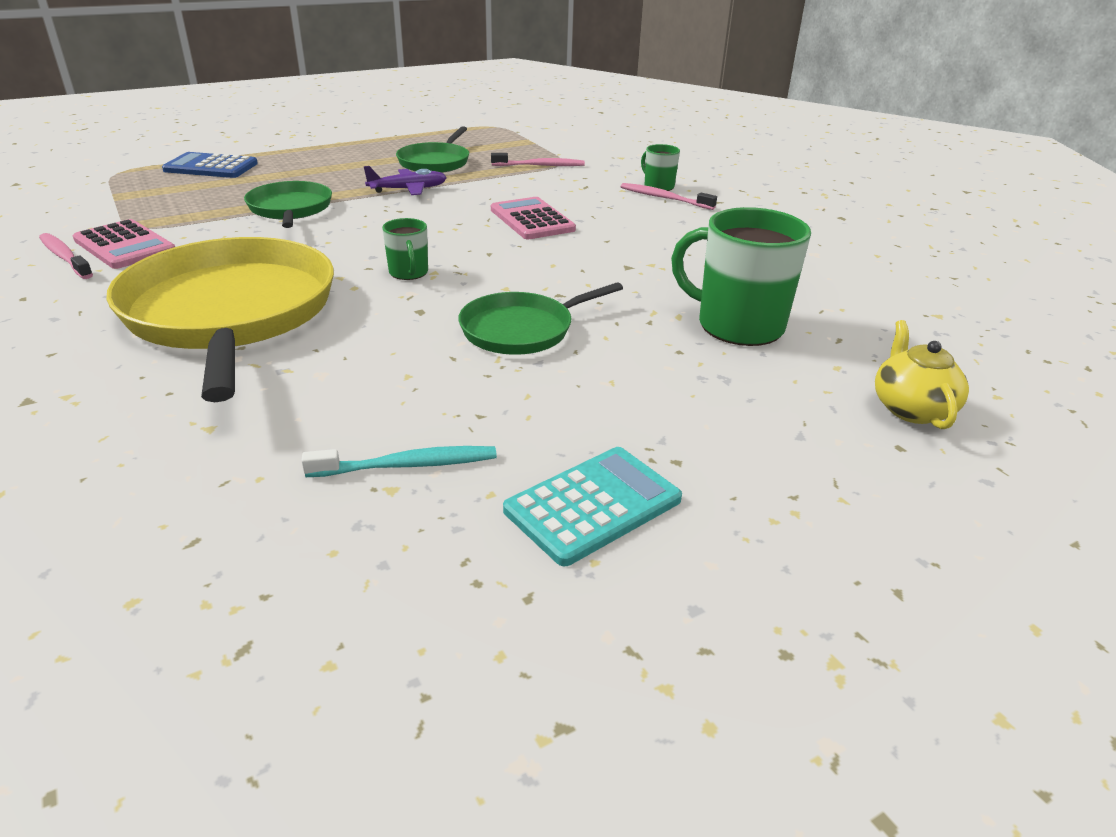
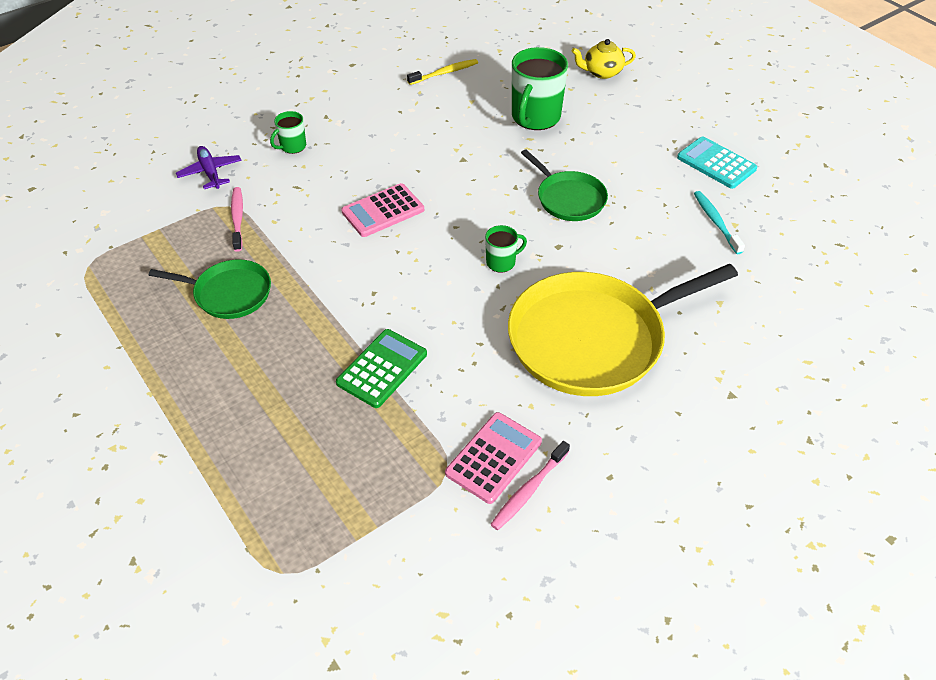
camera: 95 degrees left, 15 degrees up
blue calculator [162,152,258,178] -> none
green pan [244,181,332,228] -> green calculator [336,329,427,408]
purple plane [364,166,447,195] -> purple plane moved to [176,146,241,189]
pink toothbrush [621,183,717,210] -> none
none -> yellow toothbrush [407,59,478,85]

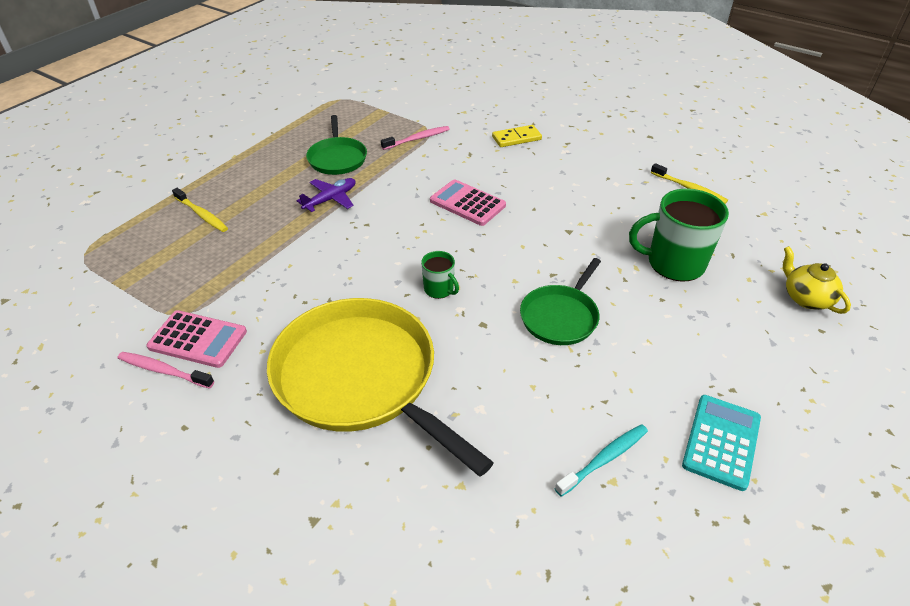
camera: 70 degrees right, 5 degrees down
purple plane [176,146,241,189] -> purple plane moved to [296,178,355,212]
green mug [270,111,306,154] -> yellow domino [492,125,542,147]
green calculator [336,329,427,408] -> none
none -> yellow toothbrush [172,188,228,232]

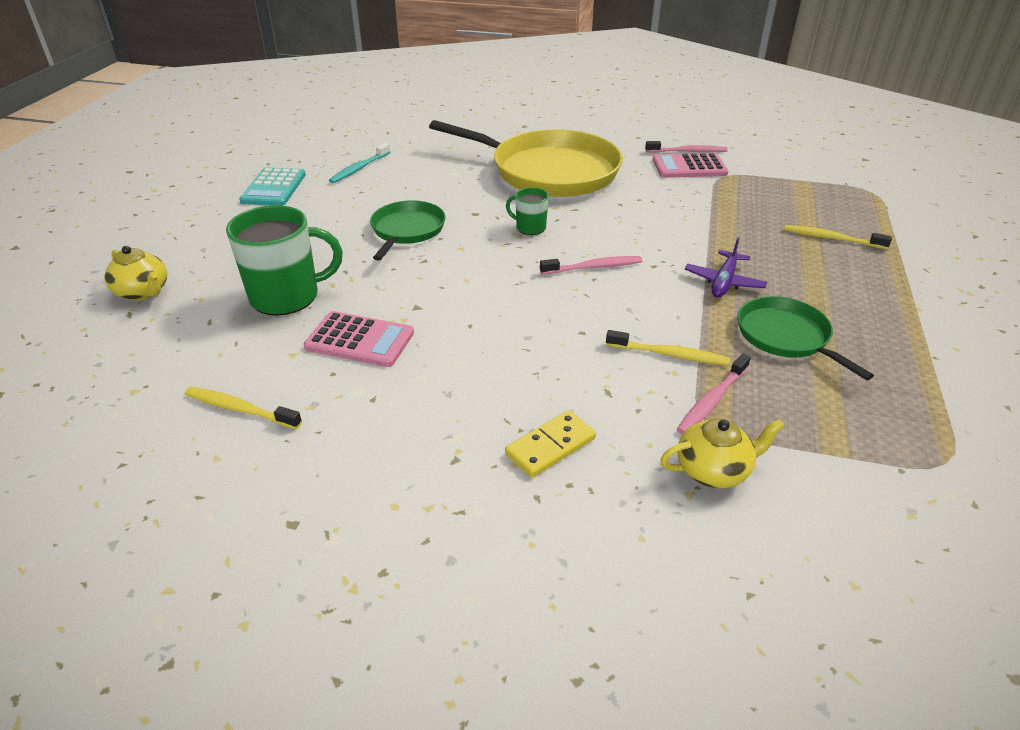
camera: 160 degrees right, 5 degrees down
pink calculator [430,179,506,226] -> pink calculator moved to [304,311,414,367]
none -> pink toothbrush [540,256,642,275]
none -> yellow toothbrush [606,330,730,366]
none -> yellow teapot [660,418,785,488]

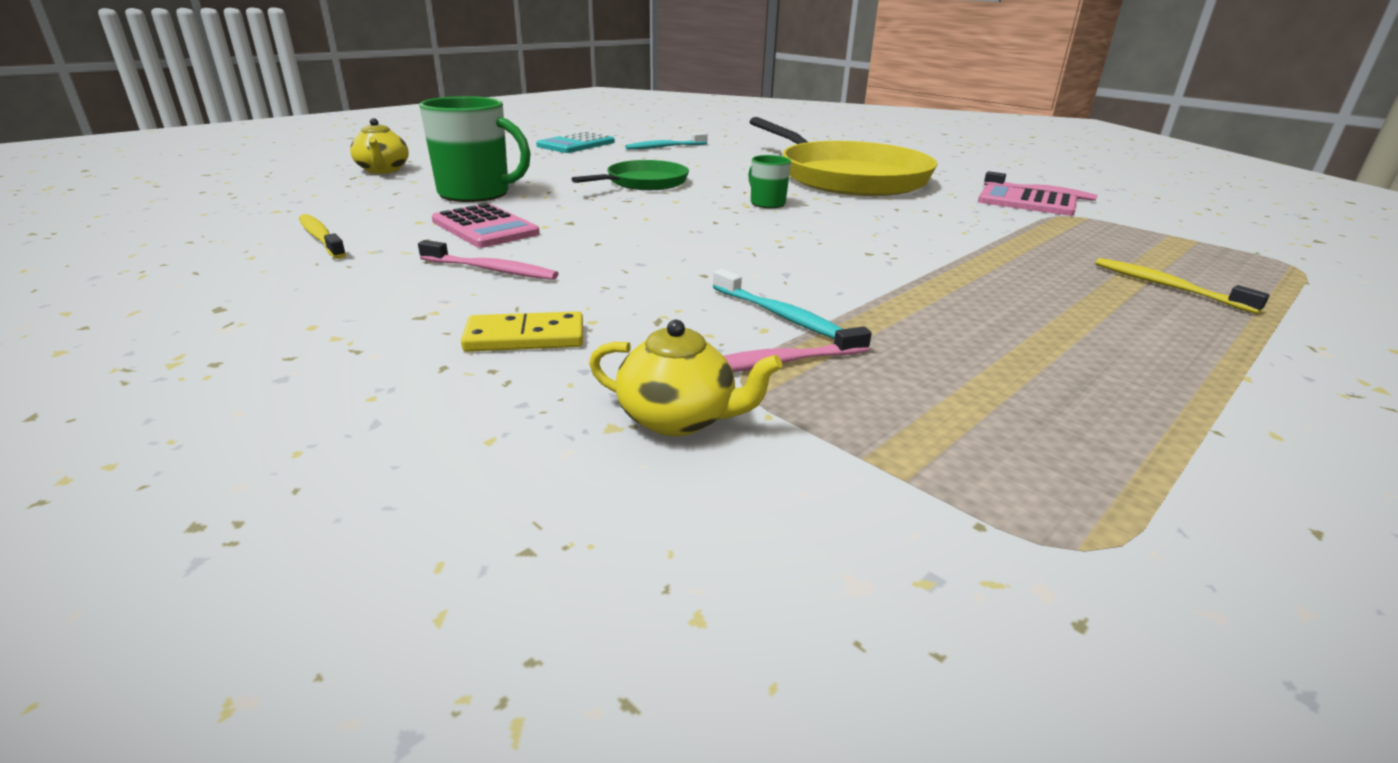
camera: 30 degrees right, 10 degrees down
pink toothbrush [540,256,642,275] -> pink toothbrush moved to [418,240,559,280]
yellow toothbrush [606,330,730,366] -> turquoise toothbrush [713,269,842,339]
purple plane [685,238,767,297] -> none
green pan [738,296,874,380] -> none

